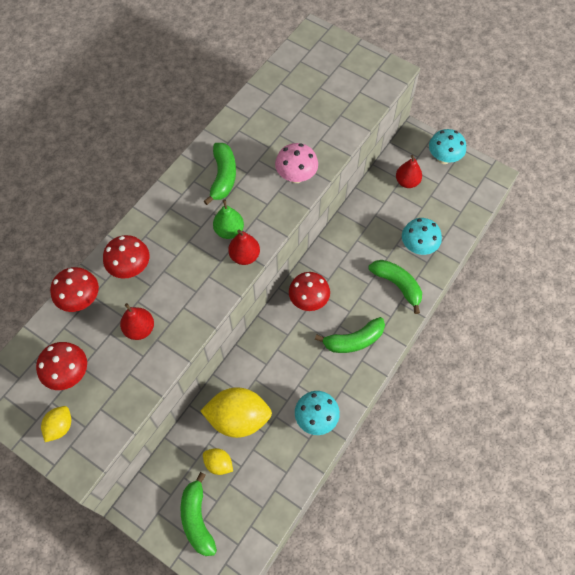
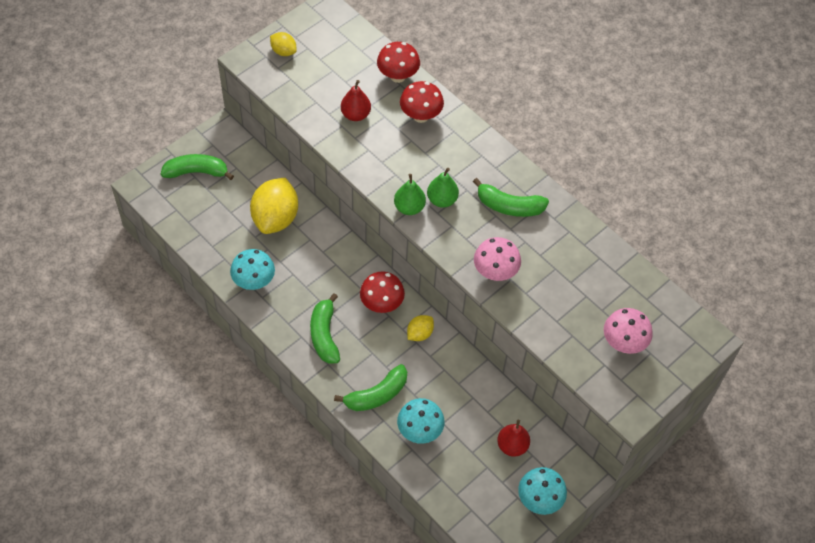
camera: 100 degrees right, 5 degrees down
red mushroom [36,342,87,390] -> none
yellow lemon [203,448,233,475] -> yellow lemon moved to [407,315,434,341]
red pear [228,229,260,265] -> green pear [394,174,426,215]
none -> pink mushroom [604,308,653,354]

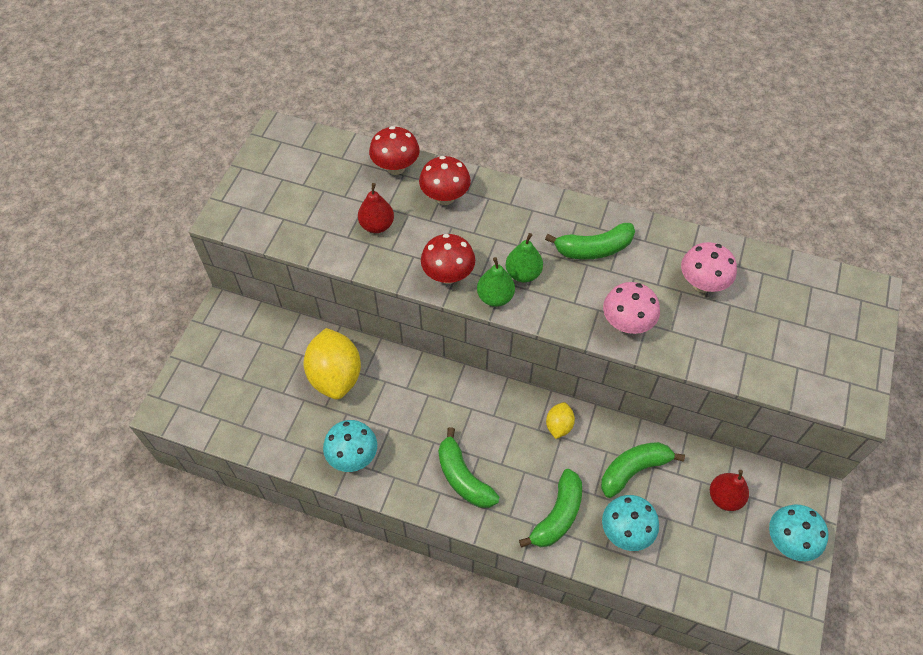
camera: 25 degrees left, 0 degrees up
green banana [161,154,234,180] -> green banana moved to [601,442,685,498]
yellow lemon [270,32,297,56] -> none
red mushroom [360,272,405,313] -> red mushroom moved to [421,234,475,284]
pink mushroom [604,308,653,354] -> pink mushroom moved to [681,242,737,293]

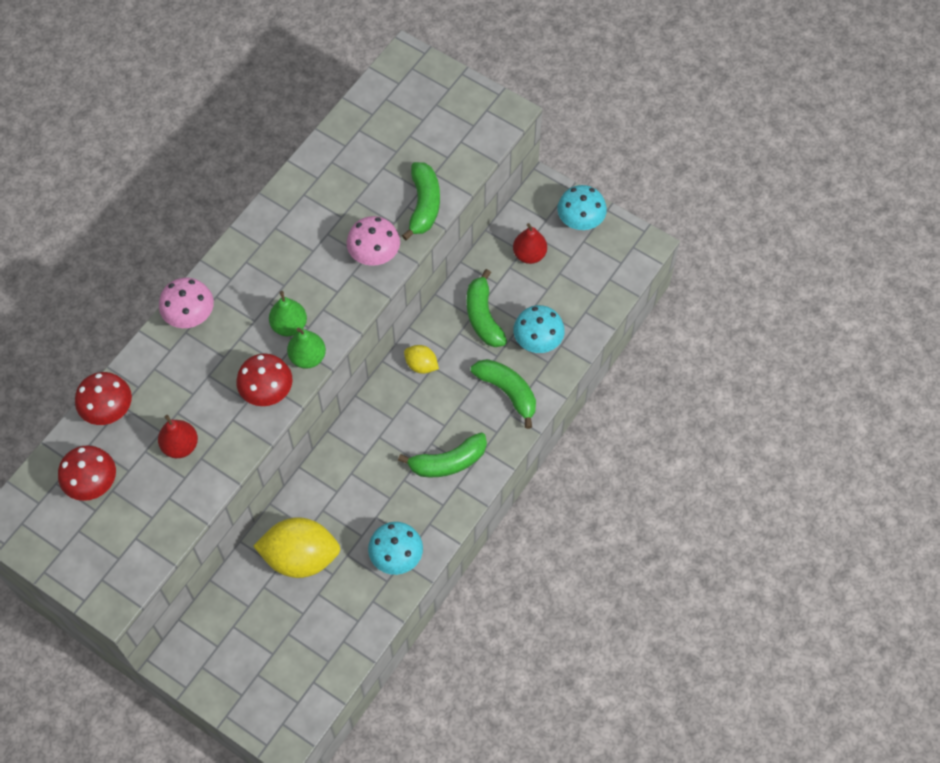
camera: 75 degrees left, 5 degrees up
red mushroom [419,156,471,205] -> red mushroom moved to [58,445,116,501]
green banana [545,223,635,260] -> green banana moved to [402,162,440,240]
pink mushroom [681,242,737,293] -> pink mushroom moved to [159,277,214,328]

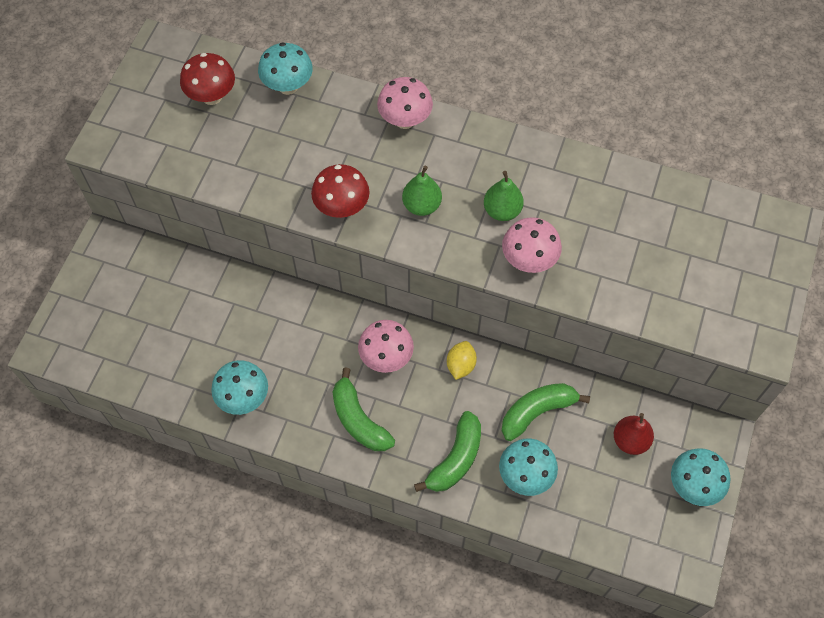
camera: 75 degrees right, 0 degrees up
red mushroom [75,372,132,425] -> turquoise mushroom [258,42,313,95]
red pear [158,415,198,458] -> none
yellow lemon [253,517,340,578] -> none
green pear [287,327,326,369] -> green pear moved to [484,171,524,221]
green banana [402,162,440,240] -> none
none -> pink mushroom [358,320,414,373]

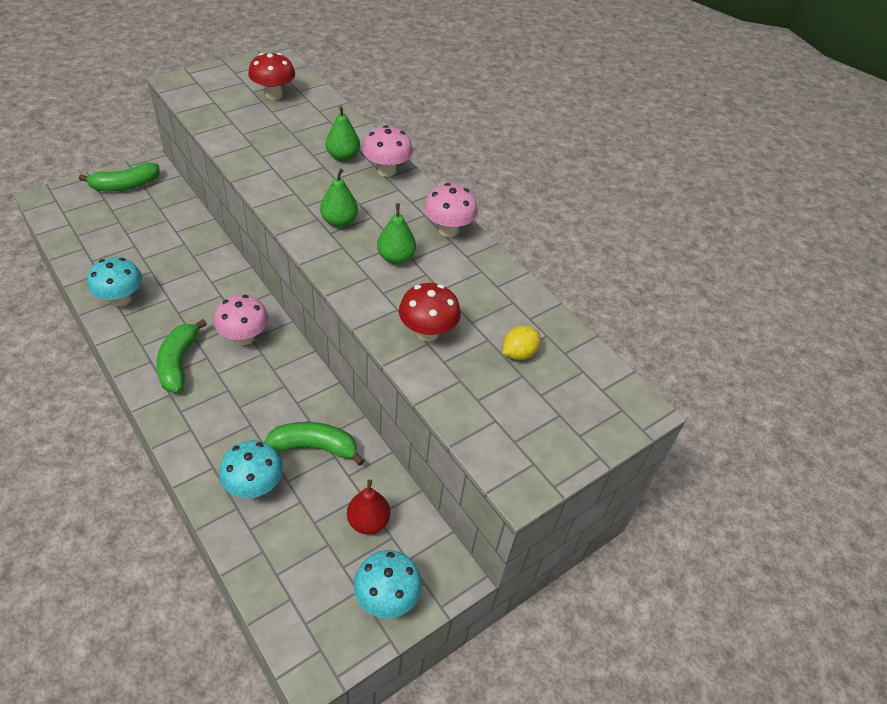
camera: 30 degrees right, 15 degrees down
turquoise mushroom [258,42,313,95] -> none
red mushroom [311,164,369,218] -> red mushroom moved to [399,283,461,341]
green banana [414,411,481,492] -> green banana moved to [79,162,160,192]
yellow lemon [447,341,477,380] -> yellow lemon moved to [503,326,540,360]
pink mushroom [502,217,562,273] -> pink mushroom moved to [424,183,478,237]
none -> green pear [326,106,360,162]

